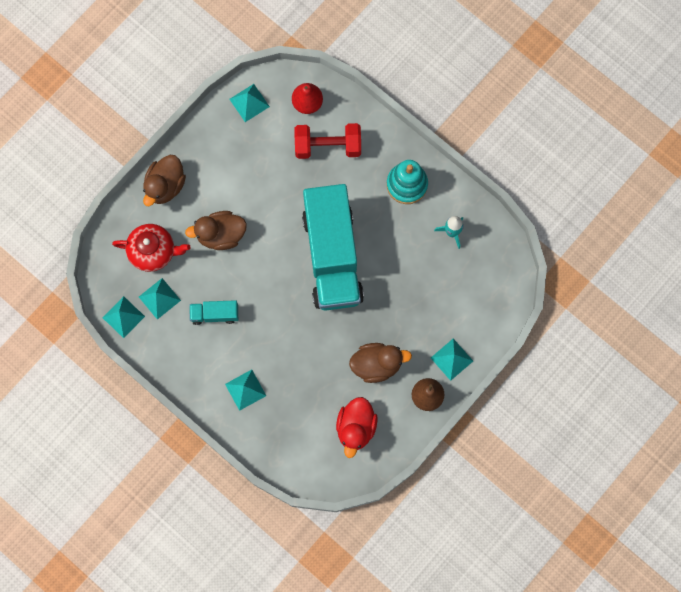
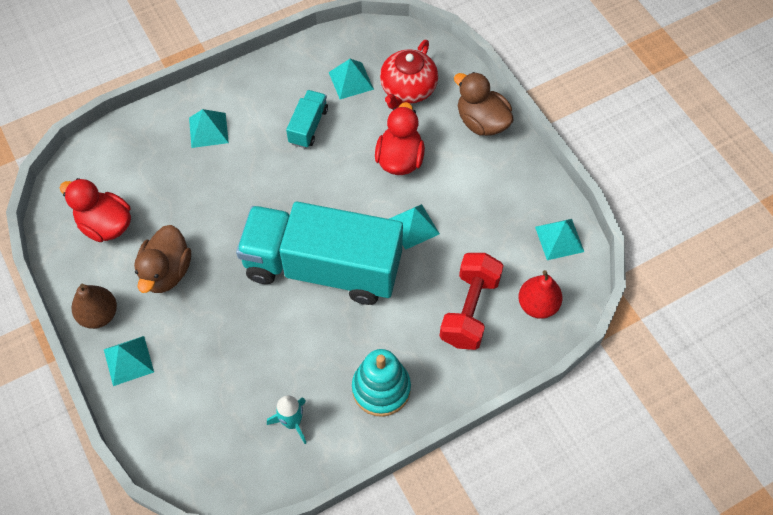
camera: 110 degrees right, 15 degrees down
turquoise pyramid [102,296,145,338] -> turquoise pyramid moved to [389,204,440,250]
brown duck [185,211,247,250] -> red duck [375,102,425,175]

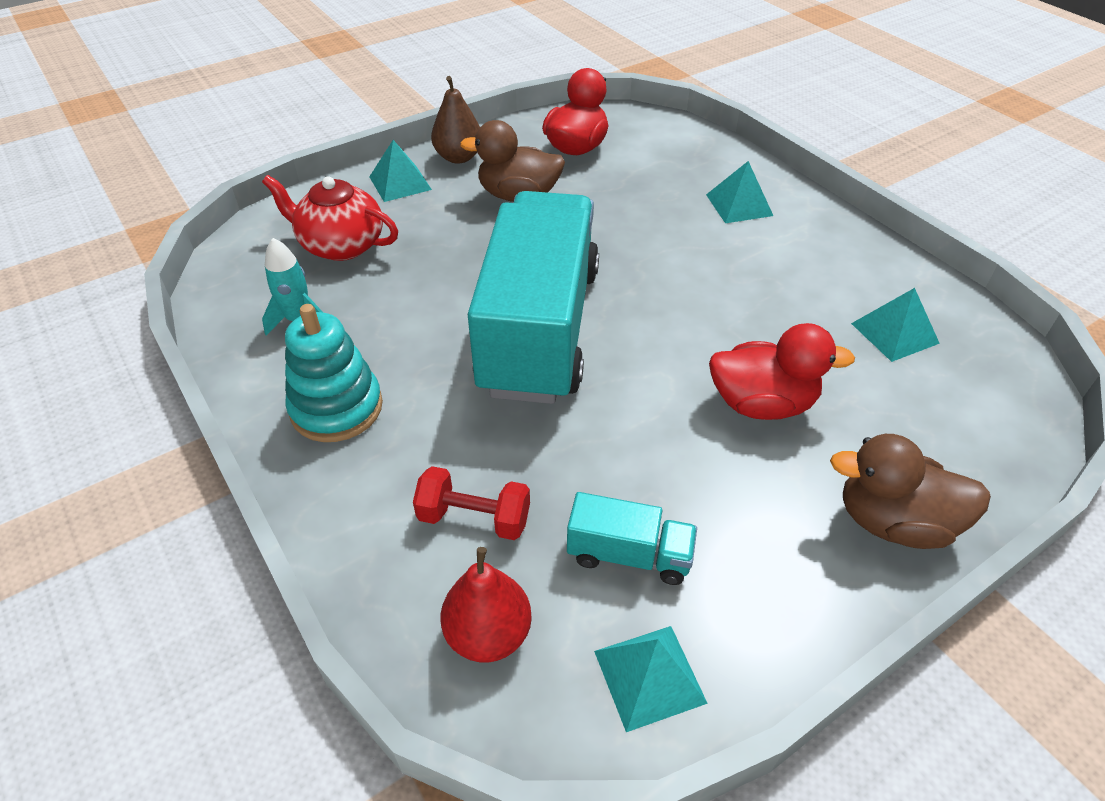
camera: 85 degrees right, 15 degrees down
turquoise truck [286,90,328,148] -> turquoise truck moved to [567,492,697,585]
red teapot [380,40,438,109] -> red teapot moved to [262,175,398,261]
turquoise pyramid [389,204,440,250] -> none
red dumbbell [439,253,504,350] -> red dumbbell [413,466,530,540], size x0.65
brown duck [454,72,514,136] -> brown duck turned 120 degrees counterclockwise [830,434,991,549]

